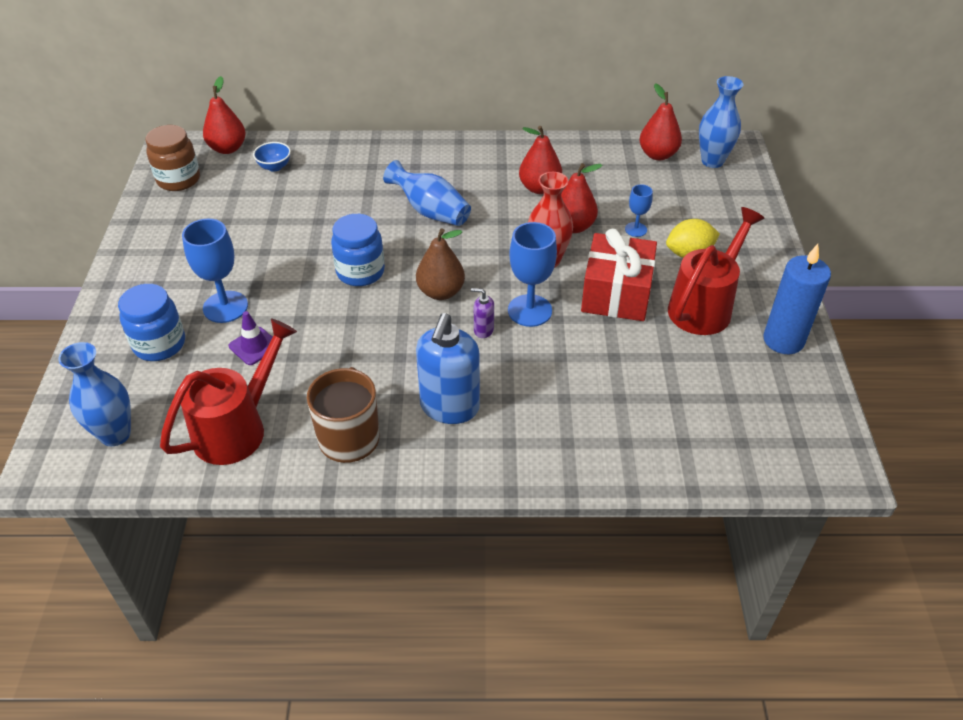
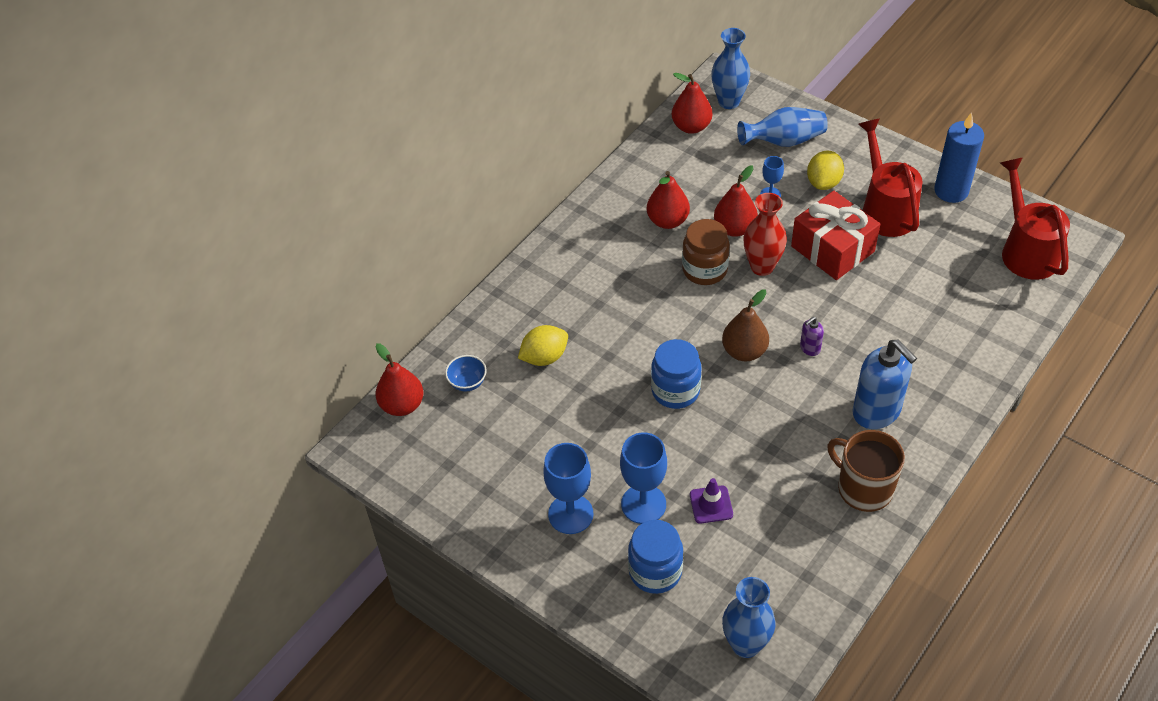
camera: 50 degrees left, 5 degrees up
brown jar [145,125,200,191] -> brown jar moved to [682,219,730,285]
red watering can [160,319,297,465] -> red watering can moved to [1000,157,1070,280]
blue vase [383,160,471,226] -> blue vase moved to [737,107,828,147]
blue goblet [508,222,557,327] -> blue goblet moved to [543,443,593,534]
none -> yellow lemon [518,325,568,366]

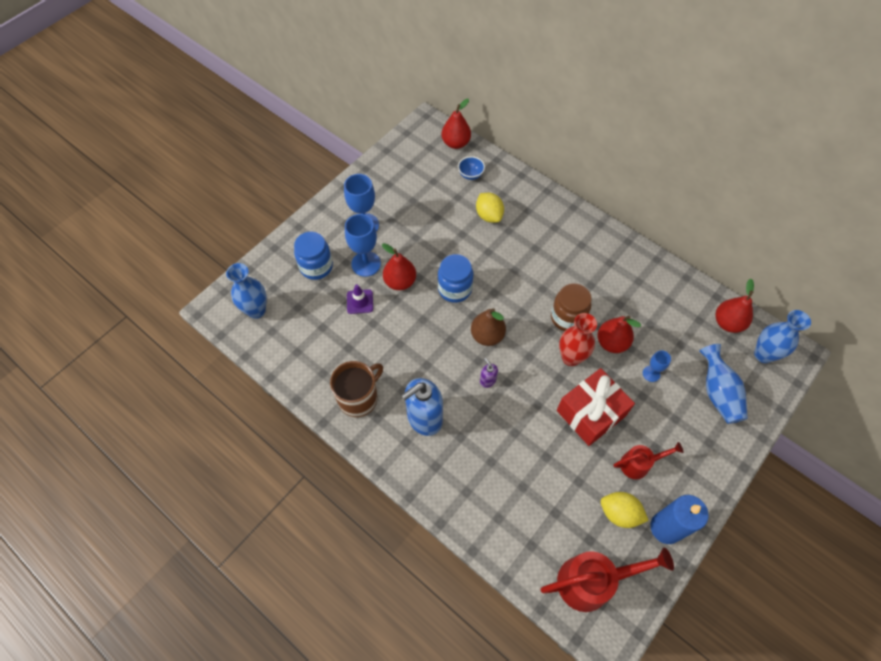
camera: 90 degrees right, 10 degrees up
red pear [647,171,690,229] -> red pear moved to [382,243,416,290]
yellow lemon [807,150,844,190] -> yellow lemon moved to [601,492,649,528]
red watering can [858,119,922,237] -> red watering can [613,442,684,479], size x0.59

